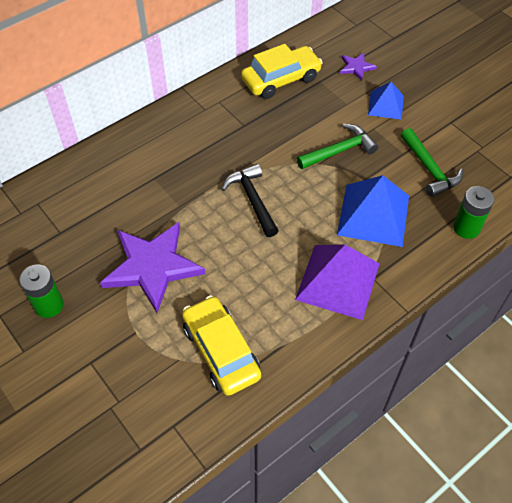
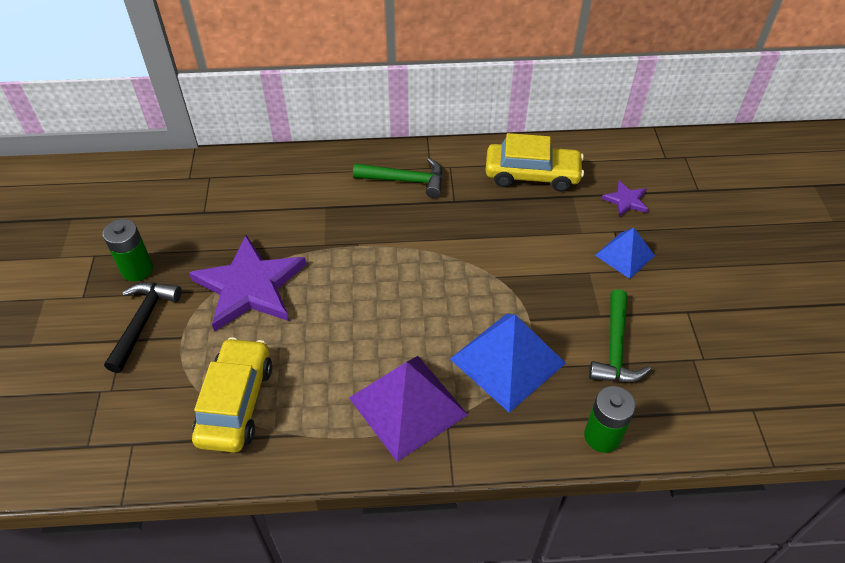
camera: 35 degrees right, 5 degrees down
black hammer [222,164,279,237] -> black hammer moved to [104,282,182,373]
green hammer [296,124,378,169] -> green hammer moved to [353,158,443,198]

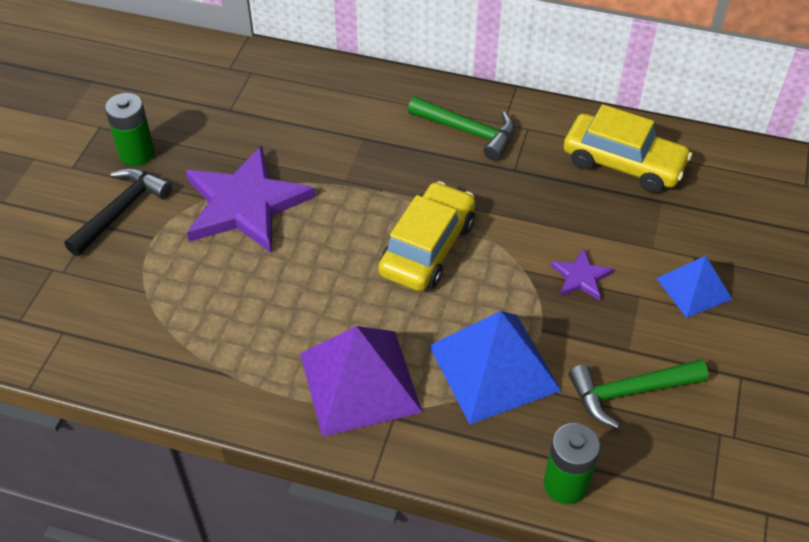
camera: 20 degrees right, 0 degrees up
yellow car [192,337,272,453] -> yellow car moved to [378,181,475,291]
green hammer [589,289,651,382] -> green hammer turned 45 degrees clockwise [569,359,709,429]
purple star [601,181,649,217] -> purple star moved to [550,248,614,301]

